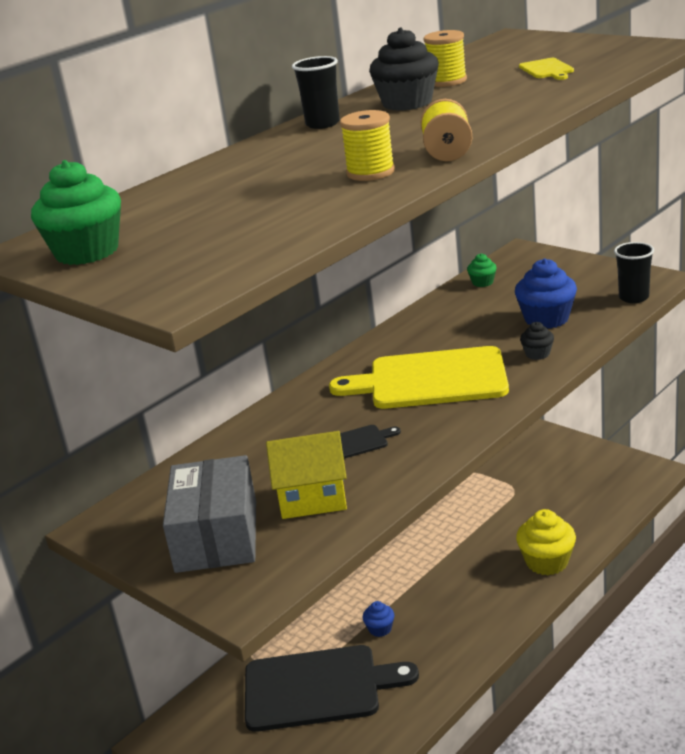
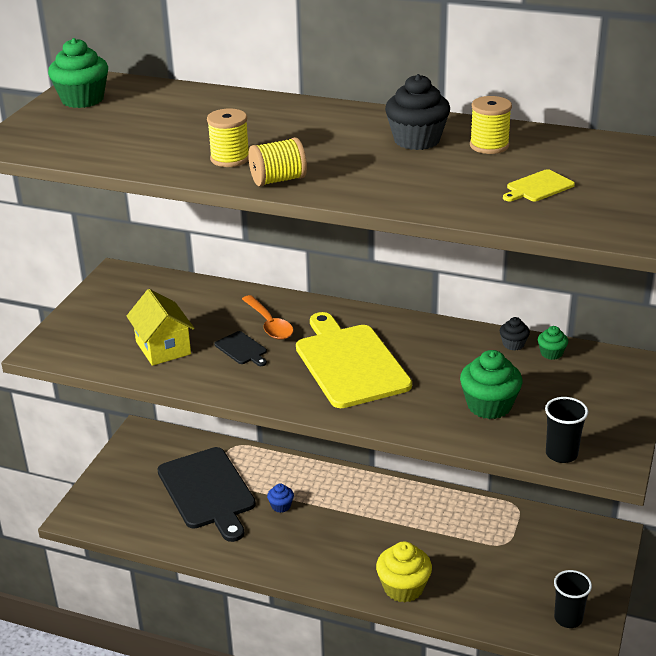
camera: 65 degrees right, 5 degrees up
grey box [163,455,256,573] -> none
black cup [292,56,340,129] -> black cup moved to [554,570,592,628]
blue cupcake [515,259,577,329] -> green cupcake [460,350,523,419]
black cupcake [520,322,554,360] -> black cupcake moved to [500,317,530,350]
none -> orange spoon [242,295,294,340]

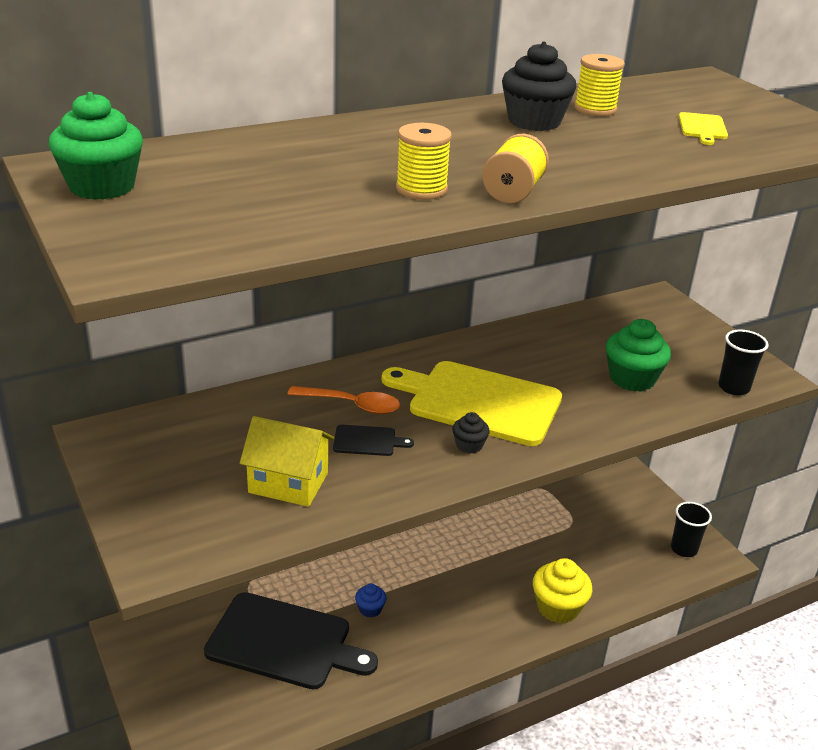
camera: 50 degrees left, 0 degrees up
black cupcake [500,317,530,350] -> black cupcake moved to [452,412,490,454]
green cupcake [538,326,568,360] -> none

